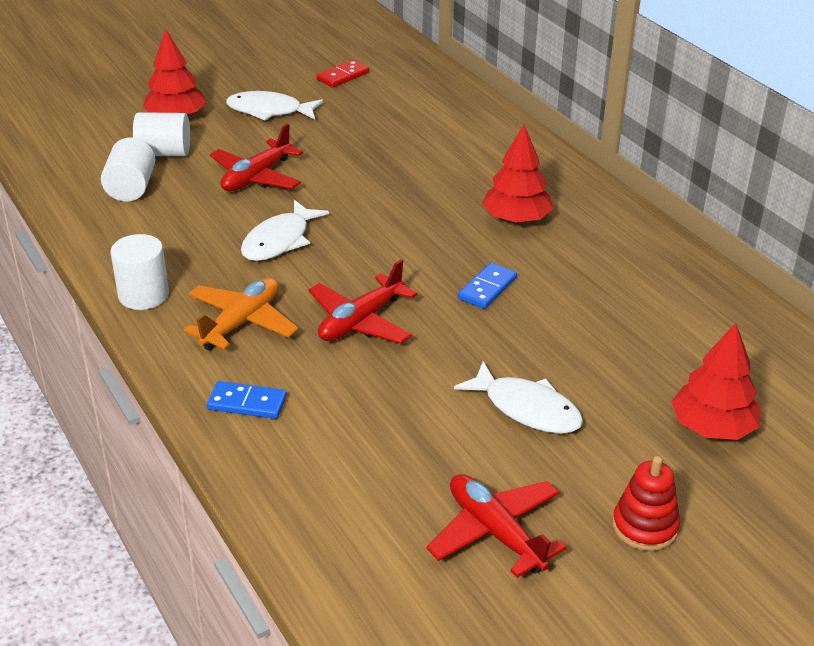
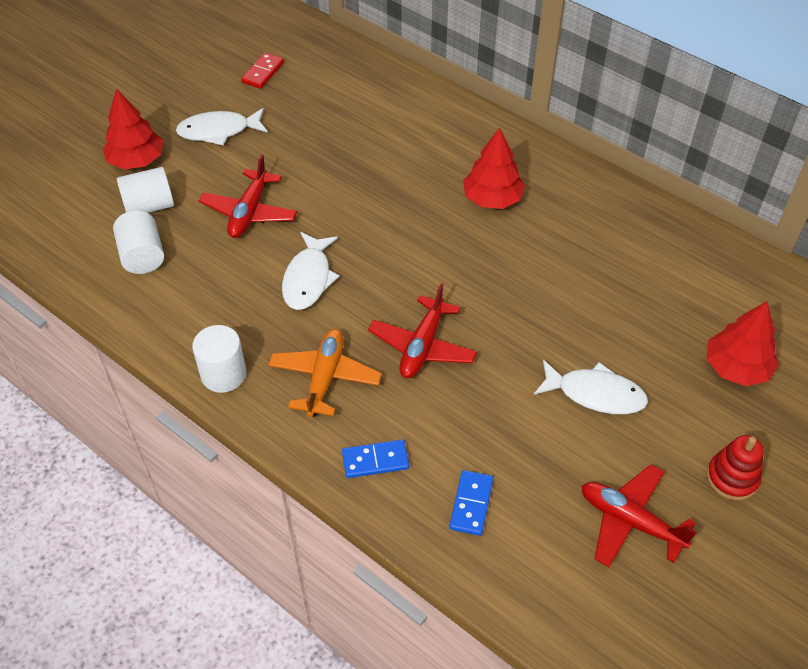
camera: 20 degrees left, 15 degrees up
blue domino [458,263,517,309] -> blue domino moved to [450,470,493,536]

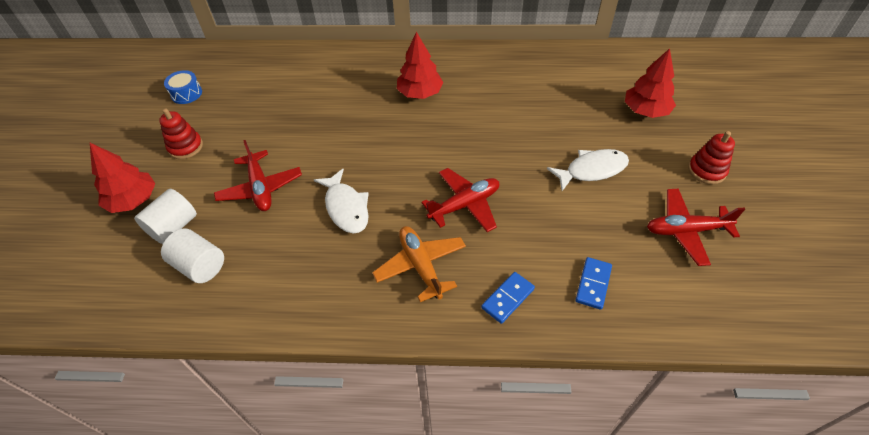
camera: 35 degrees left, 0 degrees up
white fish [176,108,268,146] -> red stacking toy [159,108,203,159]
white cylinder [192,325,246,393] -> none
red domino [241,53,284,89] -> blue drum [164,70,202,104]
red plane [368,283,477,378] -> red plane turned 105 degrees counterclockwise [422,168,499,232]
blue domino [450,470,493,536] -> blue domino turned 45 degrees clockwise [576,257,612,310]

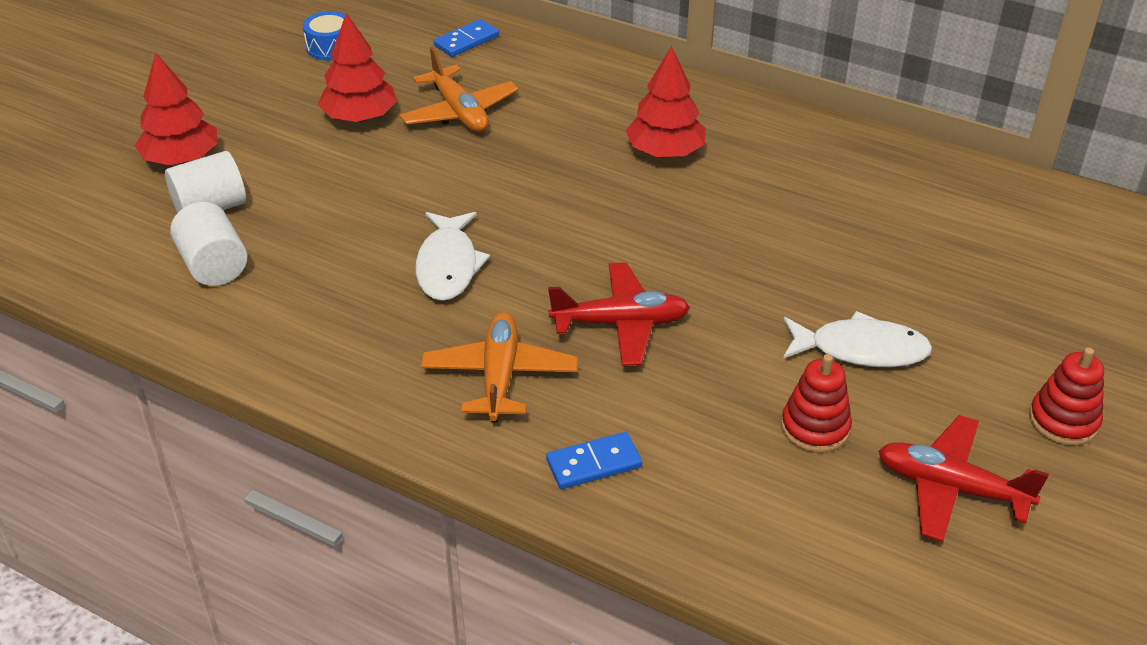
camera: 25 degrees right, 10 degrees down
red stacking toy [159,108,203,159] -> red stacking toy moved to [781,354,852,453]
red plane [214,140,302,211] -> none
blue domino [576,257,612,310] -> blue domino moved to [434,19,499,57]
red tree [625,48,676,118] -> red tree moved to [318,13,397,122]
none -> orange plane [400,47,518,132]

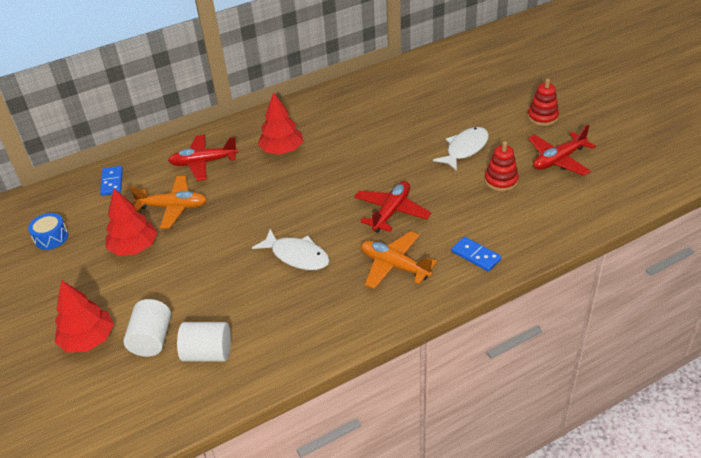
camera: 55 degrees left, 0 degrees up
blue domino [546,432,642,489] -> blue domino turned 60 degrees counterclockwise [451,237,501,272]
none -> red plane [168,135,238,181]

